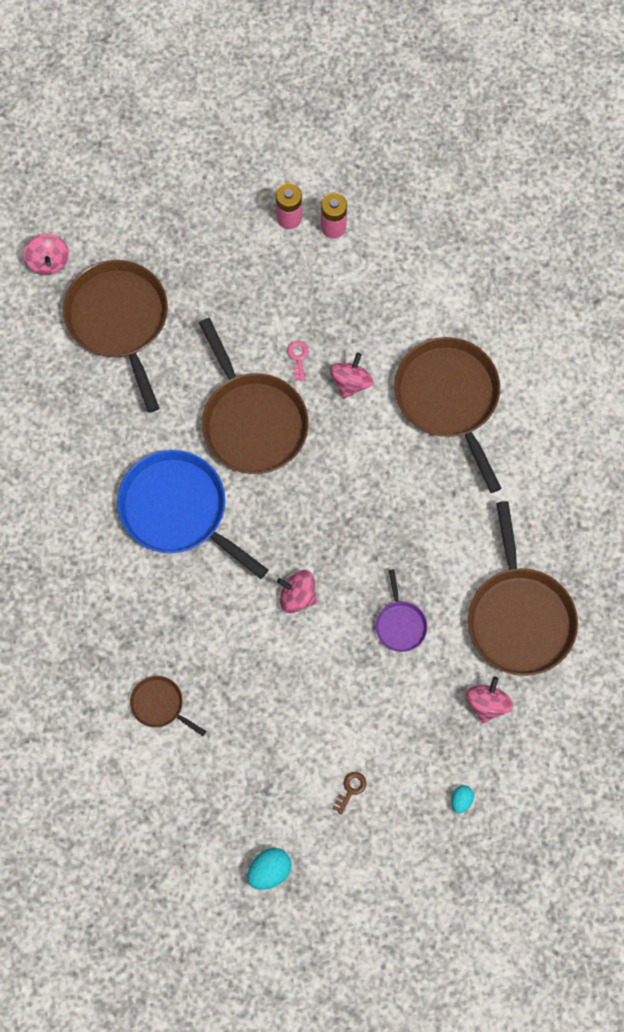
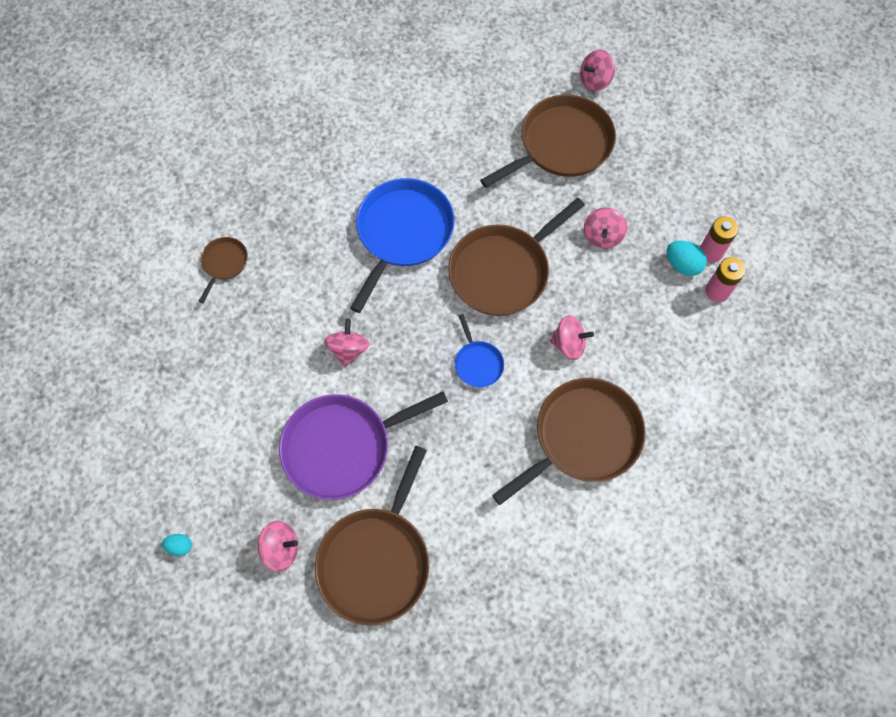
camera: 75 degrees right, 5 degrees down
turquoise egg [247,848,291,890] -> turquoise egg moved to [666,241,707,276]
pink key [287,341,309,381] -> none
brown key [332,772,367,815] -> none
purple pan [375,569,427,652] -> purple pan [279,391,448,500], size x2.11
brown pan [468,501,578,676] -> brown pan turned 45 degrees counterclockwise [315,446,429,626]
none -> blue pan [455,314,504,387]
none -> pink spinning top [584,207,627,248]

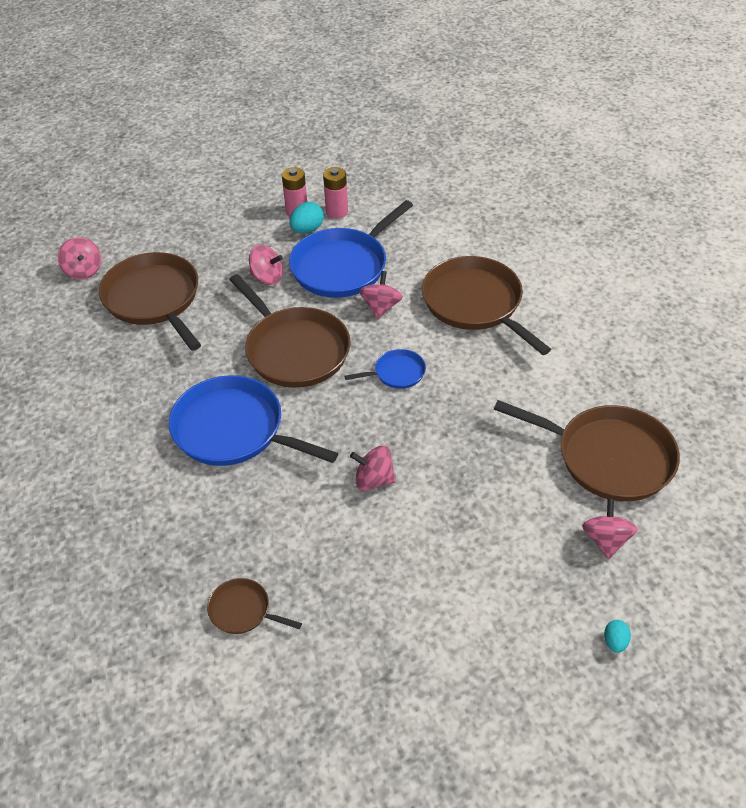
camera: 85 degrees left, 20 degrees down
purple pan [279,391,448,500] -> none
none -> blue pan [289,200,413,298]

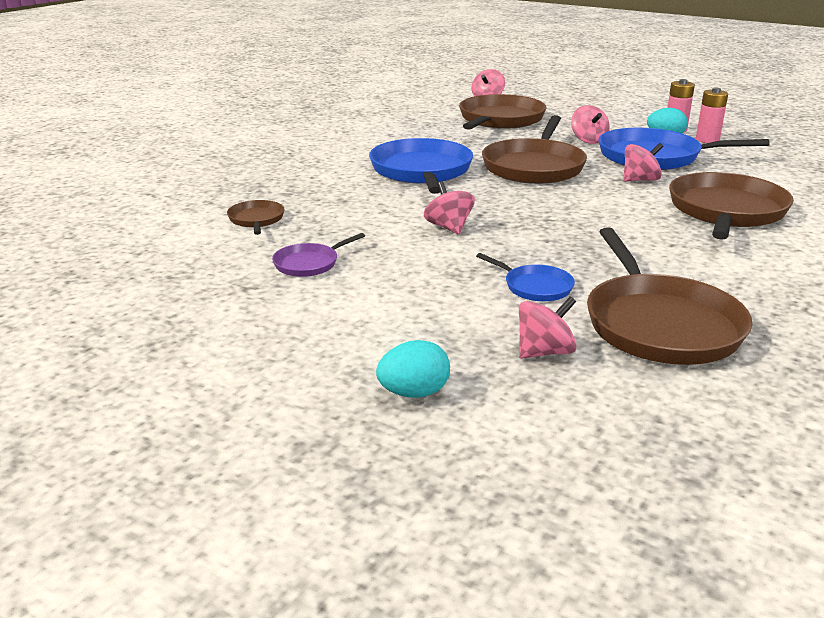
camera: 55 degrees right, 20 degrees down
blue pan [345,349,426,389] -> blue pan moved to [476,253,575,301]
turquoise egg [604,620,631,653] -> turquoise egg [376,340,450,398], size x1.64
none -> purple pan [272,233,365,277]

